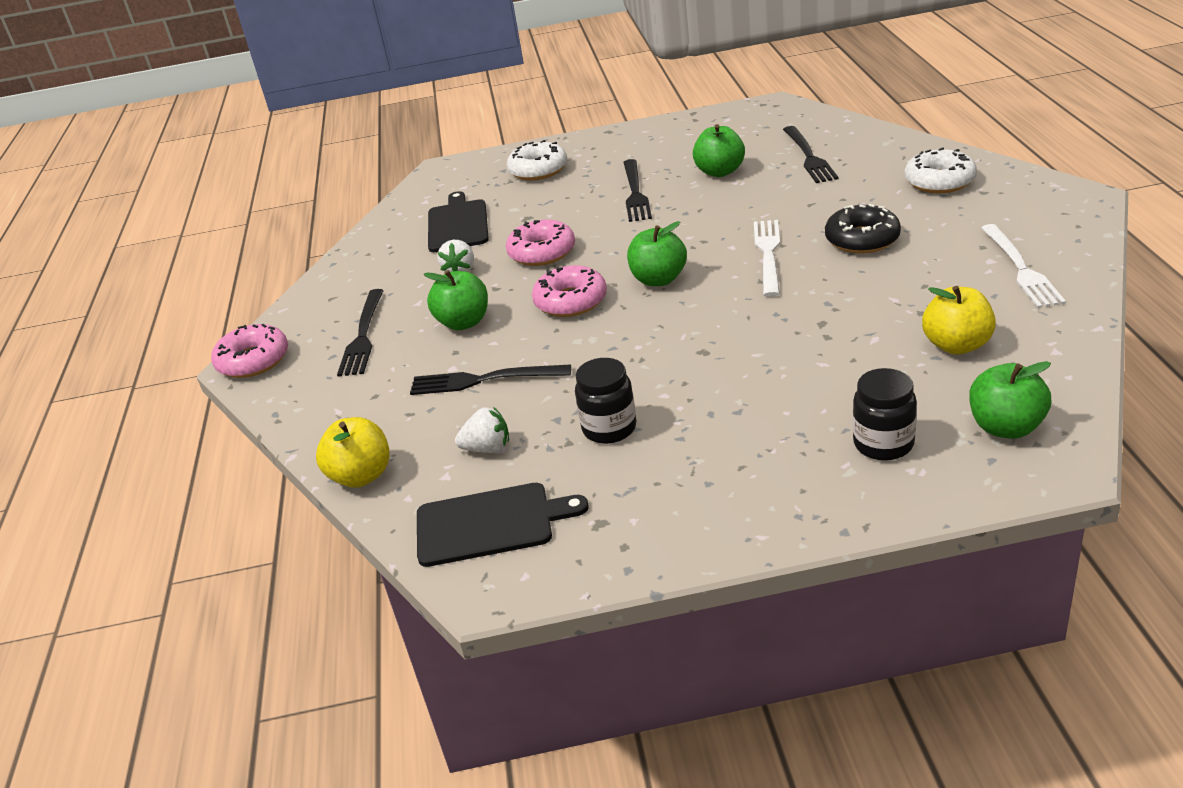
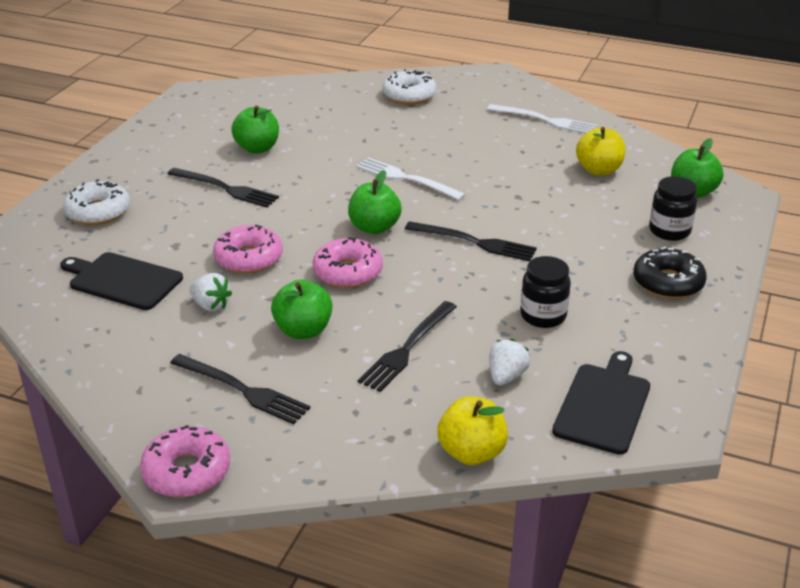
camera: 65 degrees left, 0 degrees up
black fork [783,126,838,183] -> black fork moved to [405,221,537,262]
black donut [825,204,901,254] -> black donut moved to [633,247,707,299]

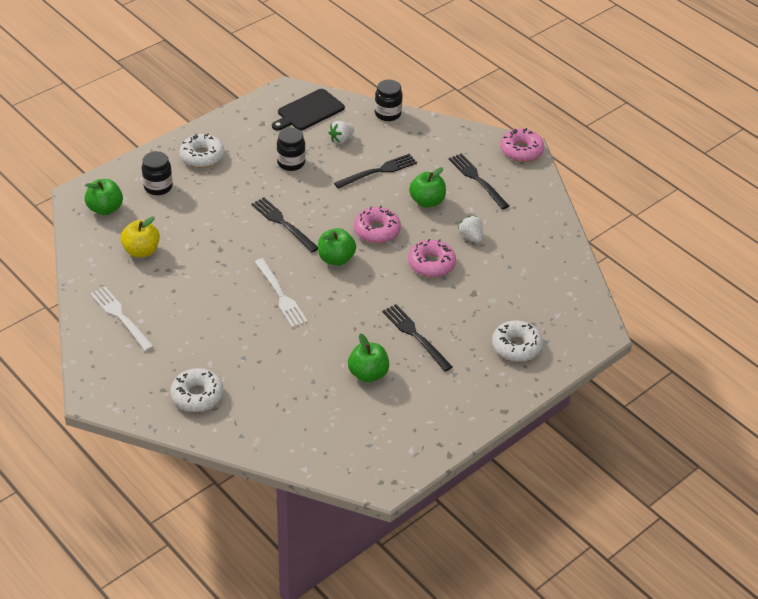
camera: 155 degrees left, 10 degrees up
black cutting board [60,252,183,310] -> none
yellow apple [437,396,508,465] -> black jar [375,80,403,121]
black donut [633,247,707,299] -> white donut [179,134,225,168]

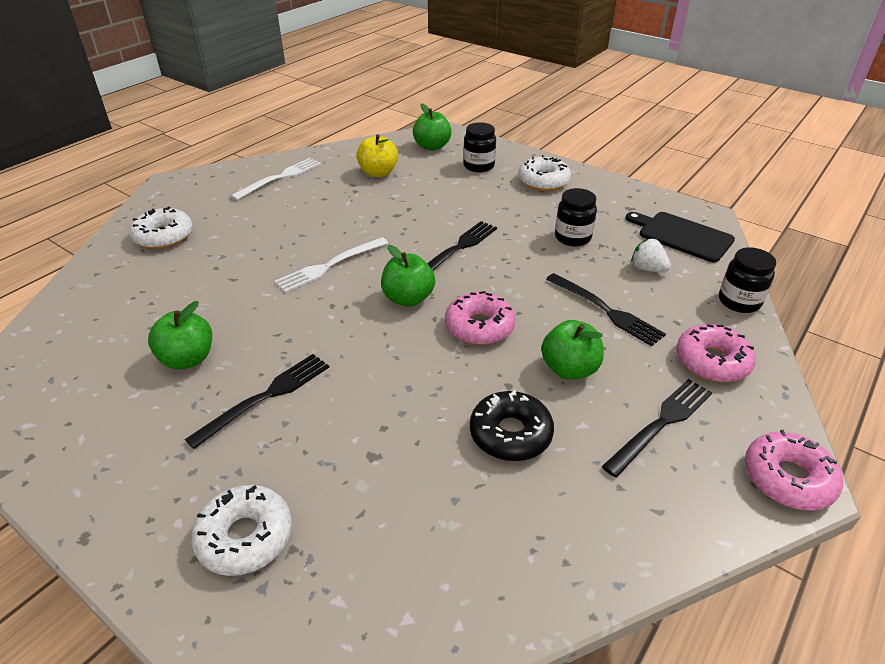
camera: 80 degrees right, 5 degrees down
pink donut [408,239,456,277] -> pink donut moved to [676,324,756,382]
white strawberry [458,216,483,243] -> black donut [470,390,554,461]

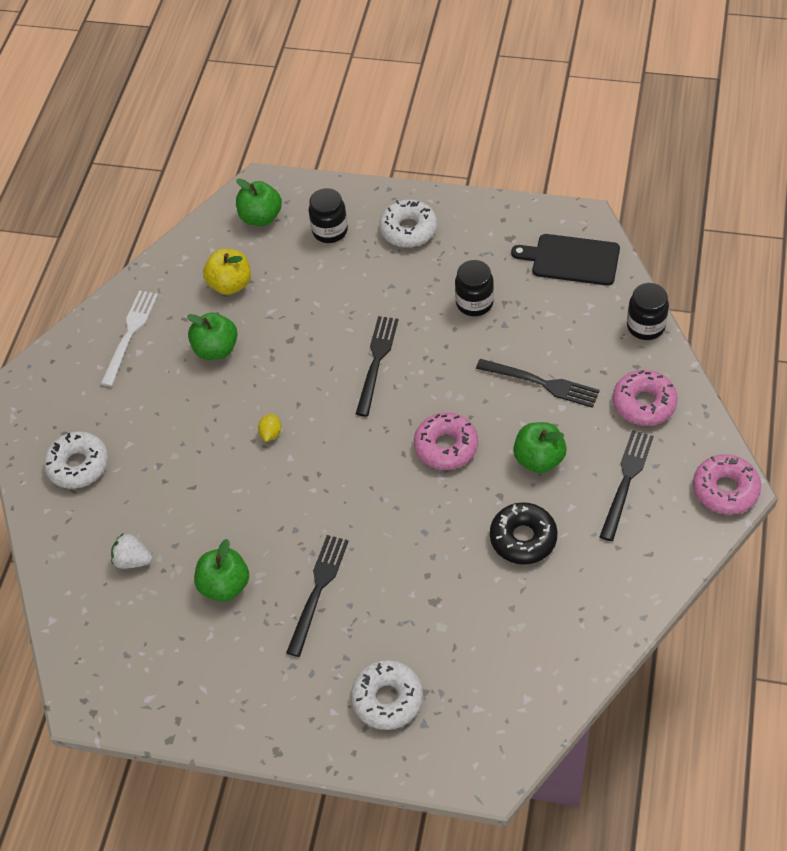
camera: 20 degrees left, 15 degrees up
white fork [274,237,388,293] -> yellow lemon [258,414,281,442]
green apple [381,245,435,307] -> green apple moved to [187,313,237,360]
white strawberry [631,239,671,272] -> white strawberry moved to [111,534,152,569]

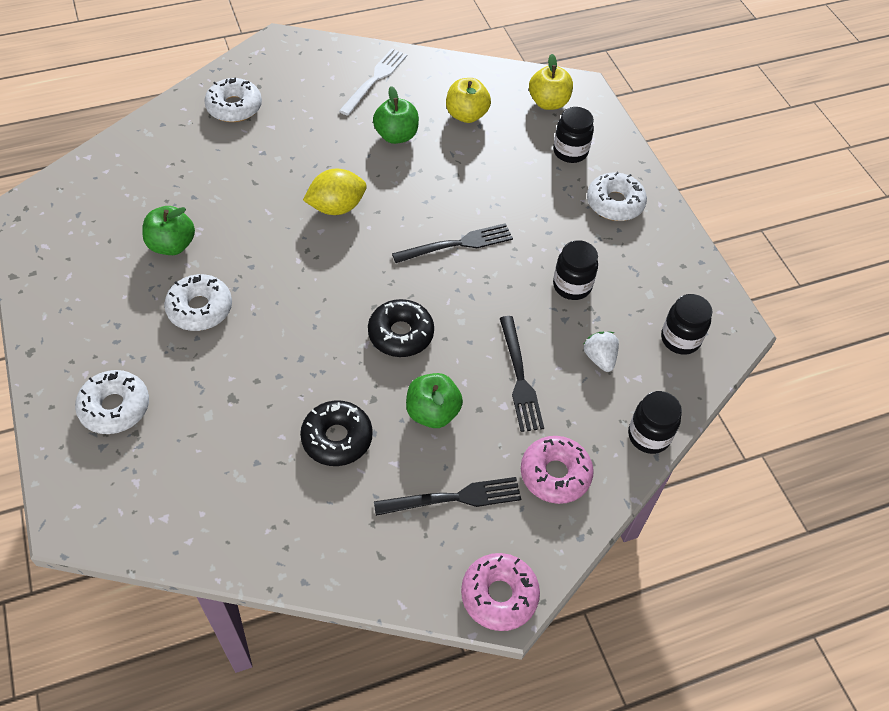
camera: 50 degrees right, 0 degrees up
white fork [100,290,158,387] -> white fork turned 45 degrees counterclockwise [339,49,407,116]
white strawberry [111,534,152,569] -> white strawberry moved to [584,332,619,372]
green apple [236,178,282,226] -> yellow apple [529,54,573,110]
yellow lemon [258,414,281,442] -> yellow lemon [303,169,367,215], size x2.06
black fork [286,535,349,657] -> white donut [164,274,232,331]
pink donut [414,412,478,470] -> black donut [368,299,434,357]
black cutting board [511,234,620,285] -> black jar [661,294,712,355]

